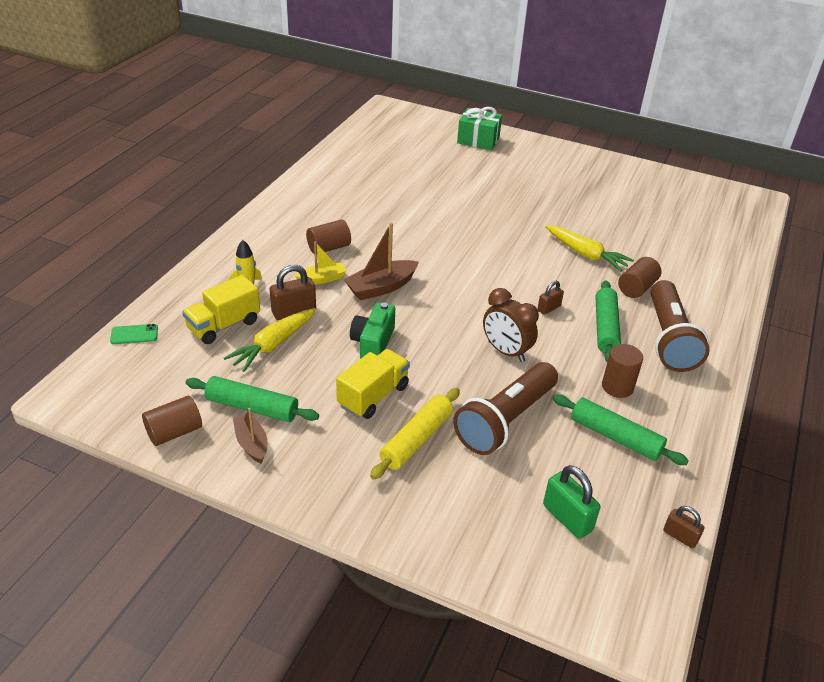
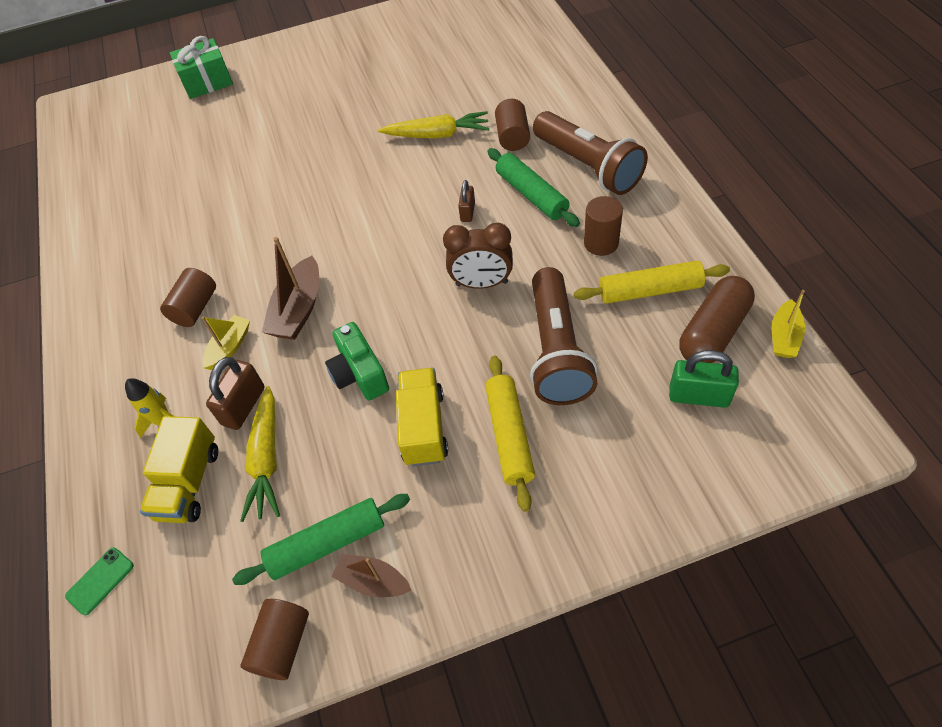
camera: 35 degrees left, 15 degrees up
green rolling pin [552,394,689,465] -> yellow rolling pin [574,260,730,304]
brown padlock [663,506,705,548] -> yellow boat [772,290,805,358]
none -> brown capsule [679,276,755,363]

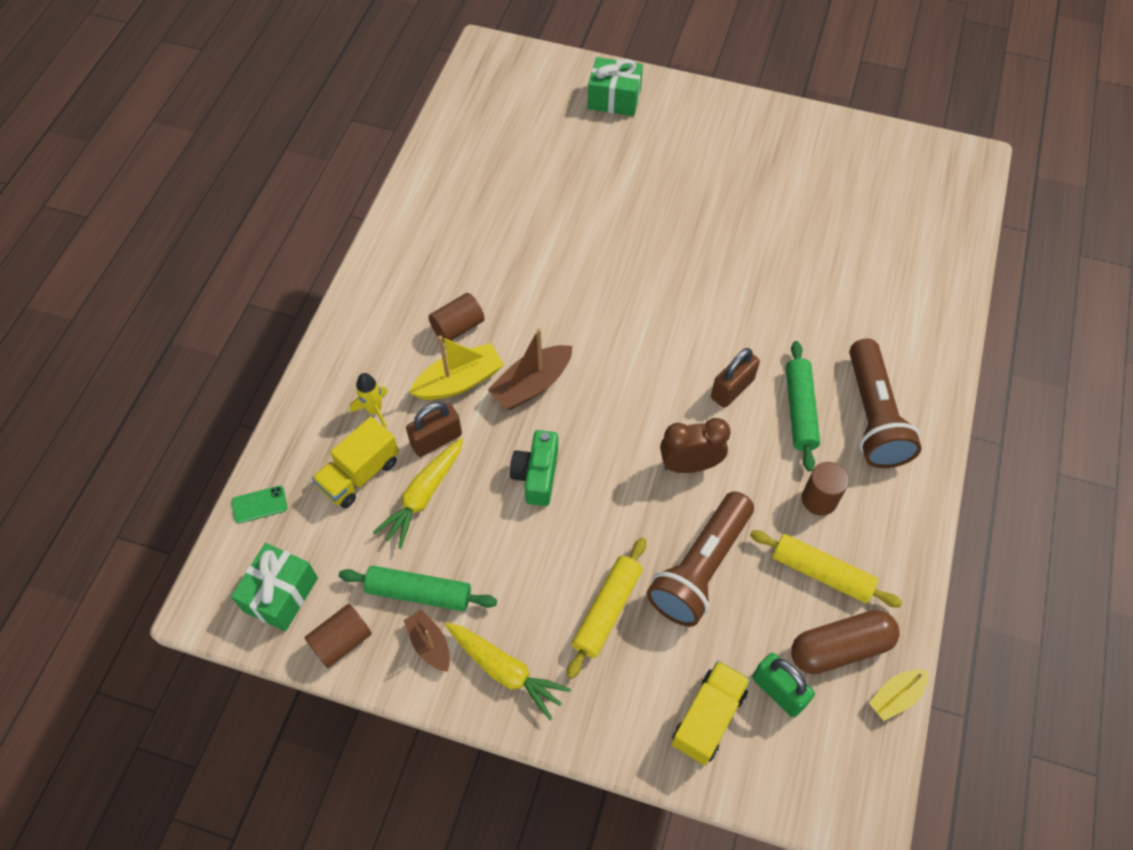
camera: 30 degrees right, 5 degrees up
yellow boat [201,315,250,370] -> yellow boat [409,336,504,400], size x1.58
yellow carrot [378,111,489,139] -> yellow carrot moved to [445,622,571,720]
yellow truck [396,368,448,466] -> yellow truck moved to [671,661,751,765]
brown clock [443,223,513,289] -> brown clock turned 135 degrees clockwise [660,418,731,473]
brown padlock [458,180,475,222] -> brown padlock [711,348,760,408], size x1.63
brown cylinder [495,99,530,151] -> none
none -> green gift [231,543,318,631]

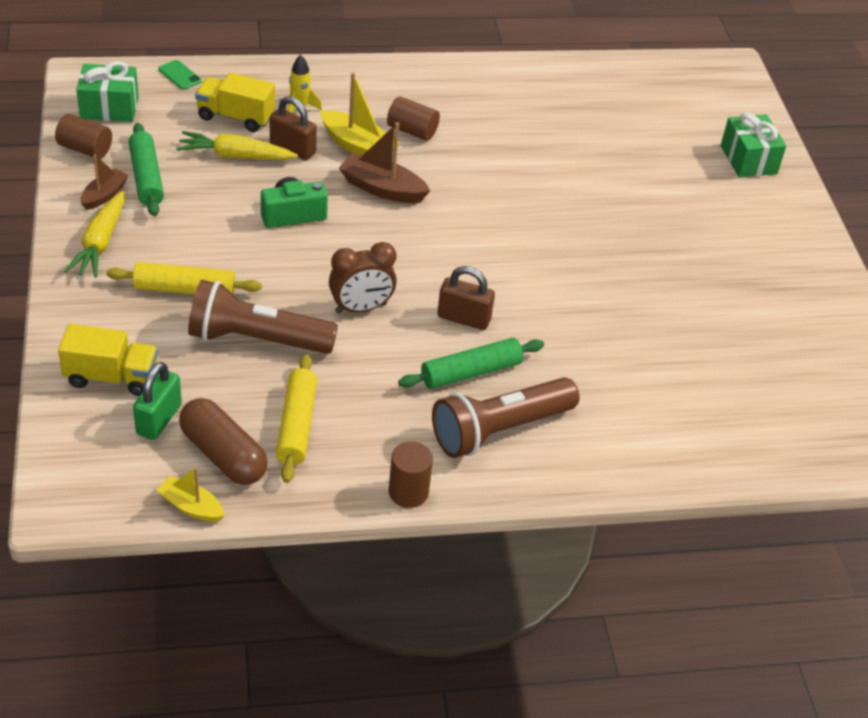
camera: 60 degrees right, 15 degrees down
brown clock [660,418,731,473] -> brown clock turned 105 degrees clockwise [329,242,397,313]
brown cylinder [802,462,849,516] -> brown cylinder moved to [389,441,433,508]

